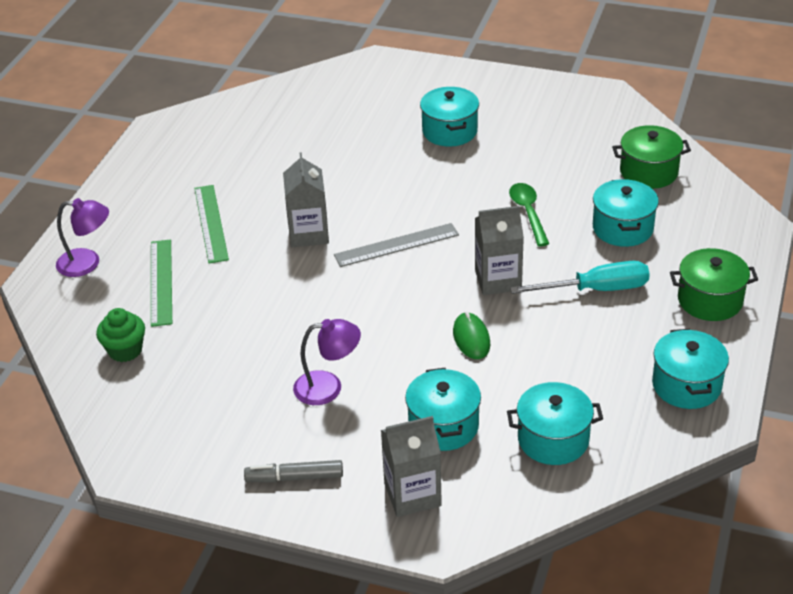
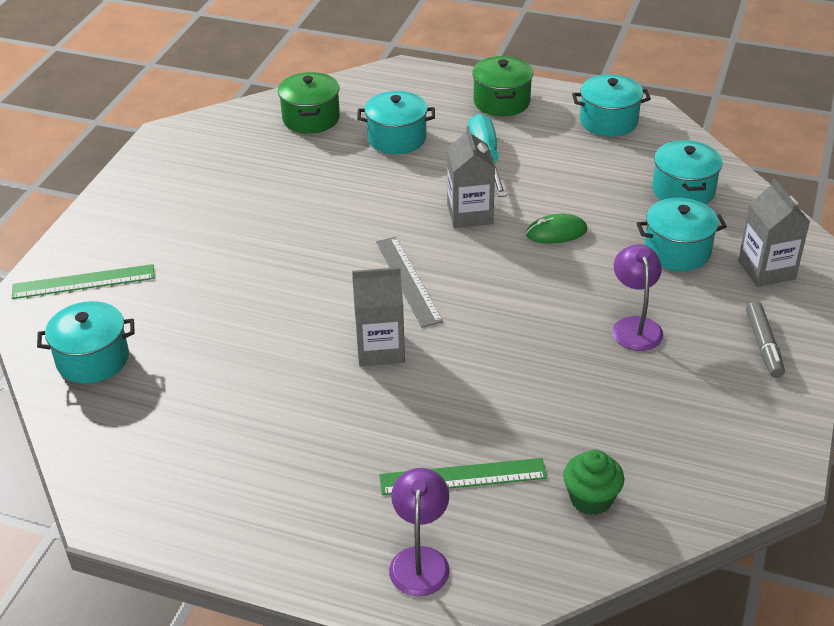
camera: 90 degrees left, 0 degrees up
green ruler [194,185,229,264] -> green ruler moved to [12,264,155,299]
turquoise pot [420,87,479,147] -> turquoise pot moved to [37,301,135,384]
green spoon [509,183,549,246] -> none

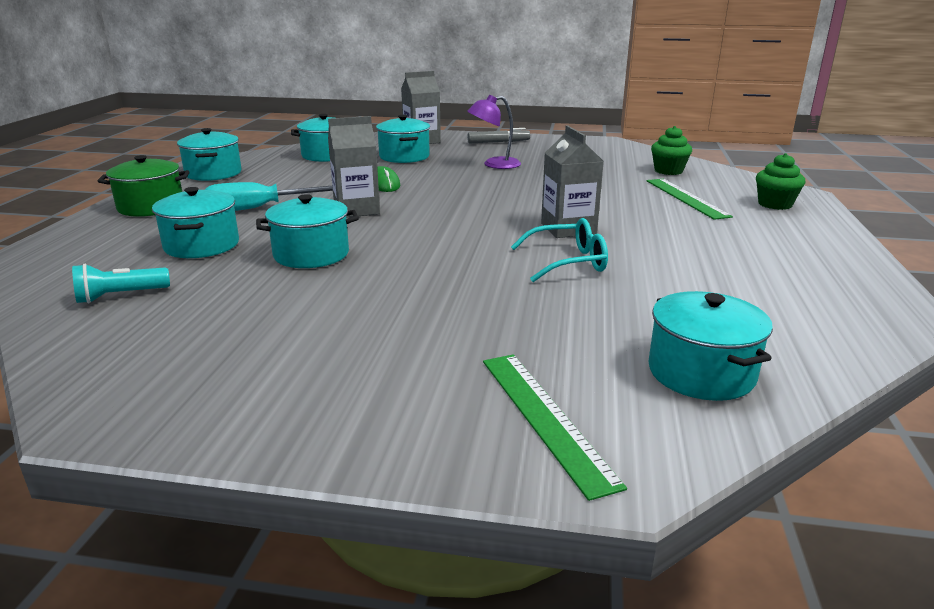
camera: 100 degrees left, 15 degrees down
green pot [278,72,340,134] -> turquoise flashlight [72,264,170,303]
grey ruler [376,237,443,328] -> none
purple lamp [389,468,450,596] -> green cupcake [756,153,805,210]
none -> turquoise pot [256,194,359,268]
none -> turquoise glasses [511,218,608,282]

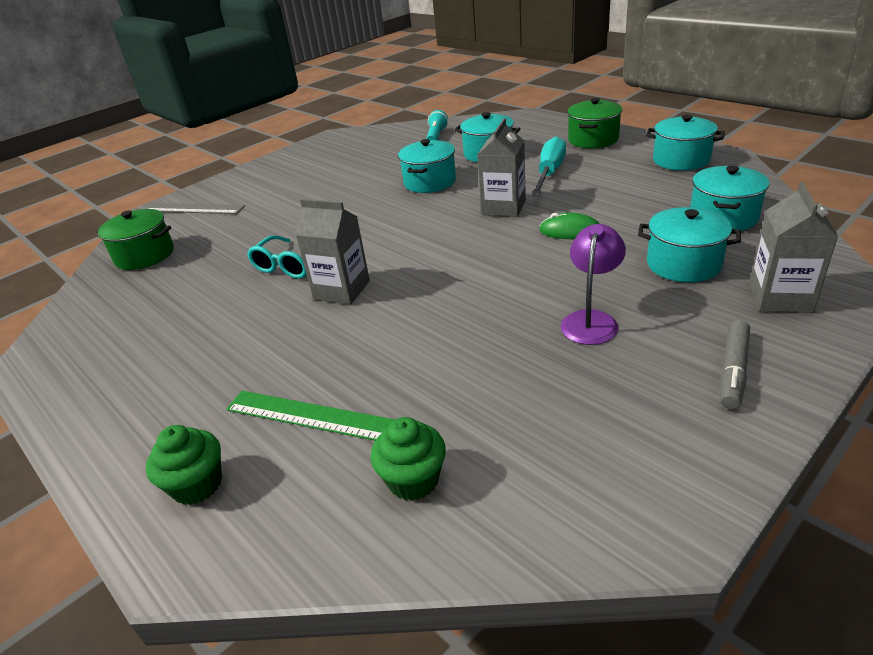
camera: 130 degrees right, 10 degrees up
green ruler [483,354,627,501] -> grey ruler [146,203,245,214]
turquoise pot [648,291,773,401] -> green pot [96,209,174,270]

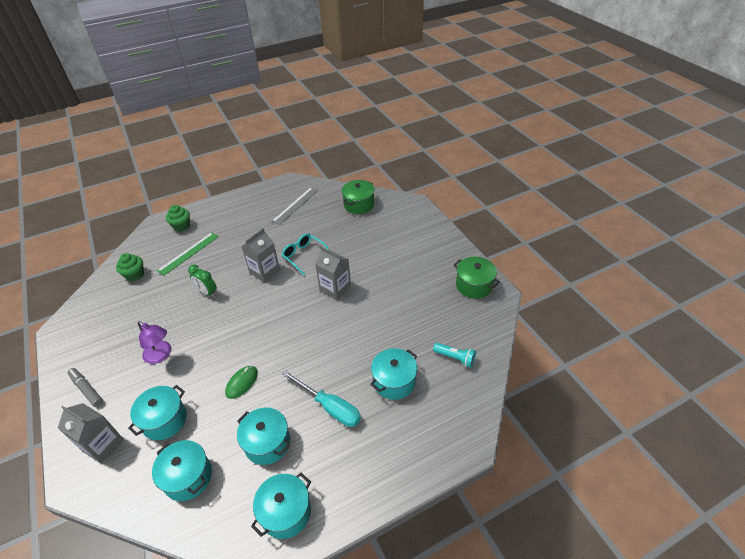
camera: 105 degrees right, 10 degrees up
grey ruler [146,203,245,214] -> grey ruler moved to [272,187,319,225]
turquoise pot [398,139,456,193] -> turquoise pot moved to [237,407,290,465]
grey carton [477,118,526,217] -> grey carton moved to [315,247,351,300]
green pot [567,98,623,148] -> green pot moved to [454,257,500,299]
none -> green clock [188,265,217,297]

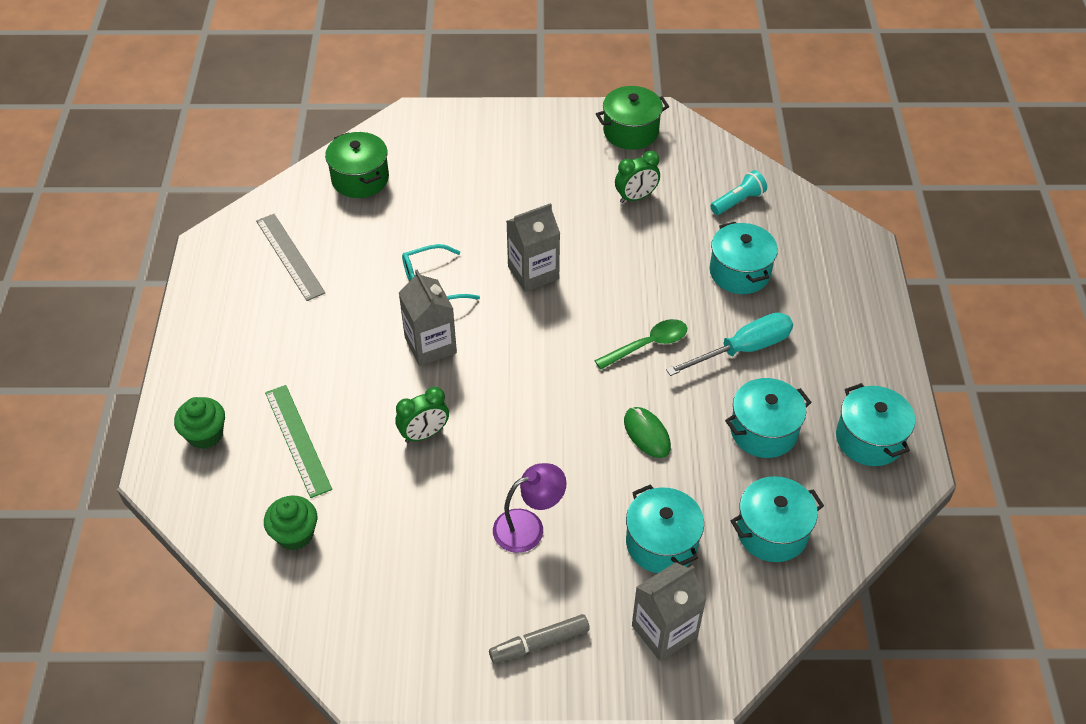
camera: 65 degrees left, 5 degrees up
none -> green spoon [594,319,687,370]
none -> green clock [615,151,660,203]

